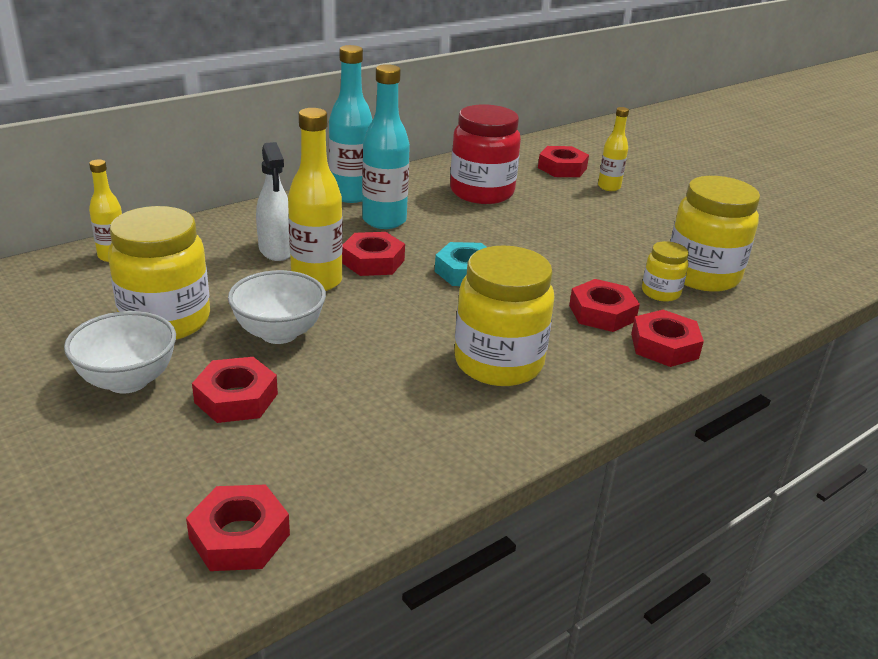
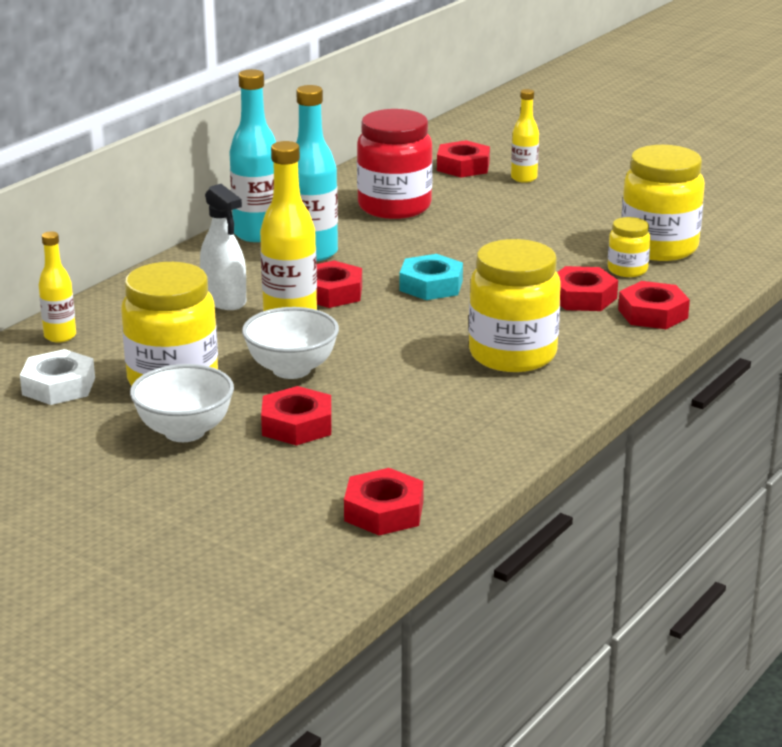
camera: 15 degrees left, 5 degrees down
none -> white nut [20,349,95,405]

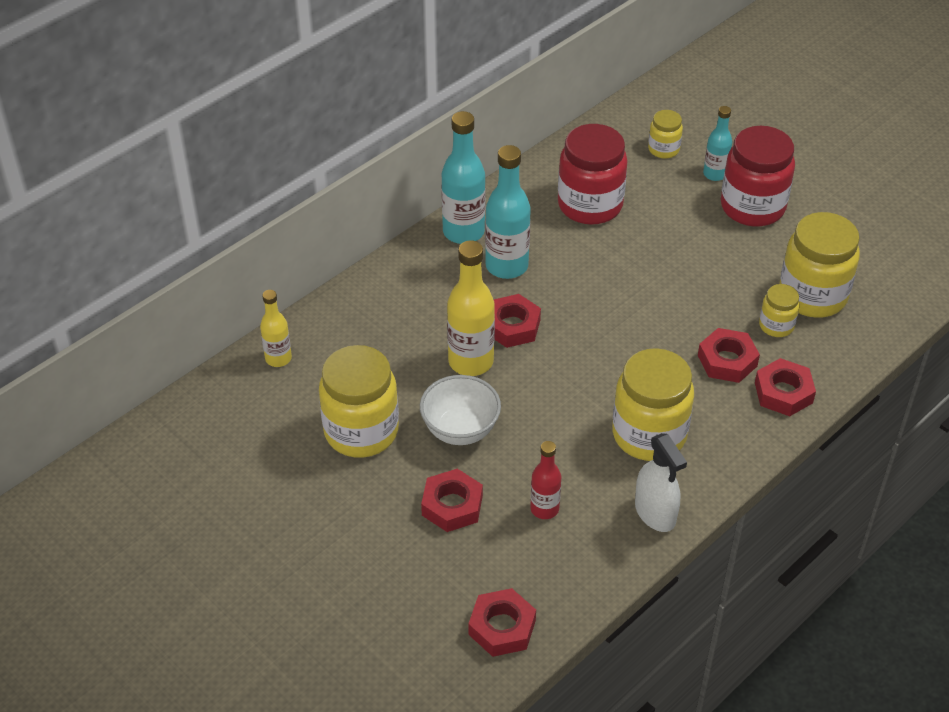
camera: 10 degrees right, 20 degrees up
white nut [20,349,95,405] -> none
white bowl [130,364,234,442] -> none
white spray bottle [200,184,246,310] -> white spray bottle moved to [635,433,687,532]
turquoise nut [400,254,463,300] -> none
red nut [437,140,490,177] -> yellow jar [648,110,683,159]
yellow bottle [511,89,539,183] -> turquoise bottle [703,106,732,181]
none -> red bottle [530,441,561,519]
none -> red jar [721,126,795,226]

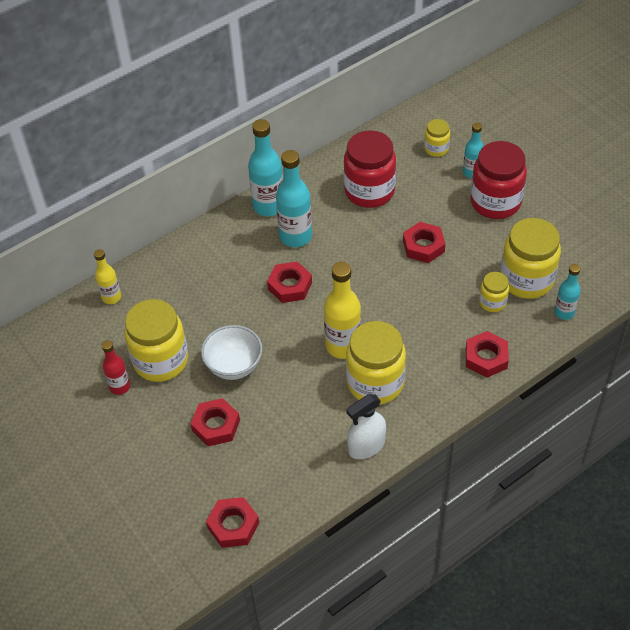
camera: 10 degrees right, 5 degrees up
yellow bottle [447,240,495,376] -> yellow bottle moved to [324,262,361,359]
red bottle [530,441,561,519] -> red bottle moved to [102,340,130,395]
white spray bottle [635,433,687,532] -> white spray bottle turned 75 degrees clockwise [347,394,386,459]
red nut [698,328,760,383] -> red nut moved to [403,222,445,263]
none -> turquoise bottle [554,264,581,320]

